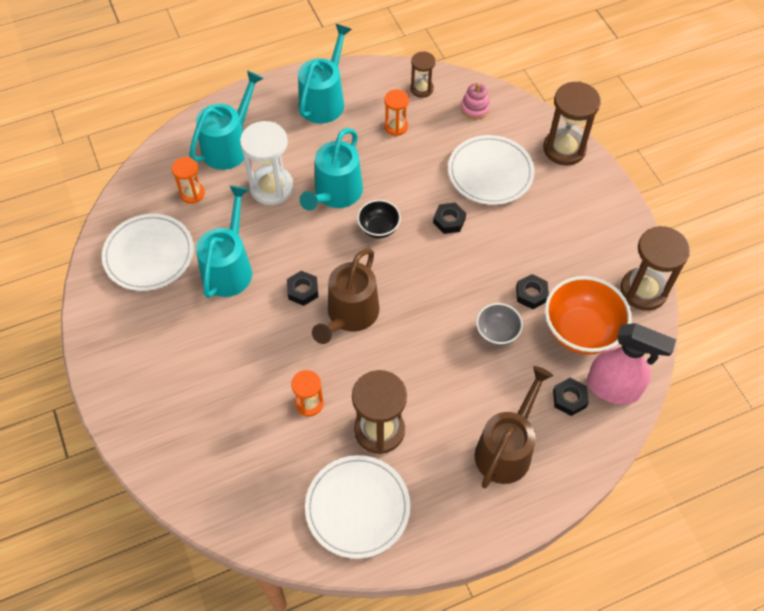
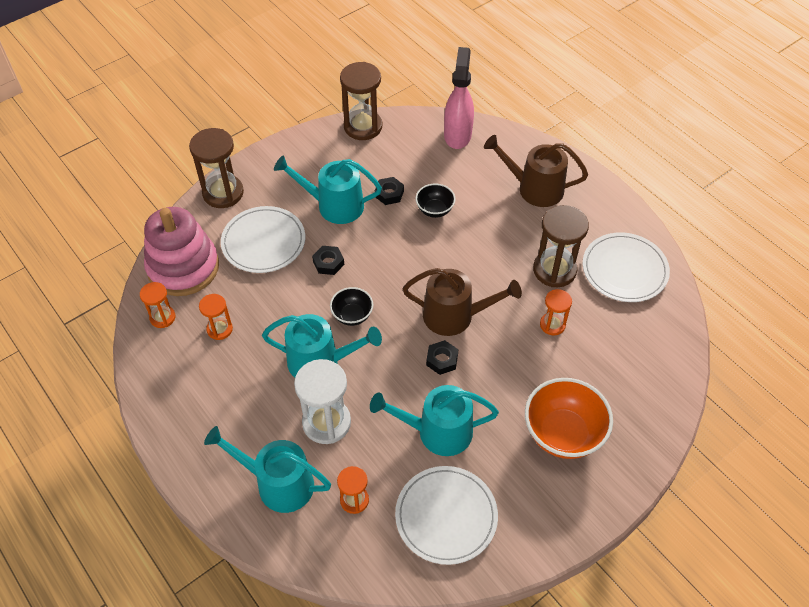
camera: 105 degrees left, 5 degrees down
turquoise watering can [298,24,352,124] -> turquoise watering can moved to [274,156,382,224]
brown hourglass [410,52,436,98] -> orange hourglass [140,282,176,328]
pink stacking toy [461,83,490,120] -> pink stacking toy [144,207,219,296], size x2.38
grey bowl [476,303,523,346] -> black bowl [415,184,456,218]
orange bowl [545,276,631,355] -> orange bowl moved to [525,378,613,459]
black nut [553,378,589,416] -> none

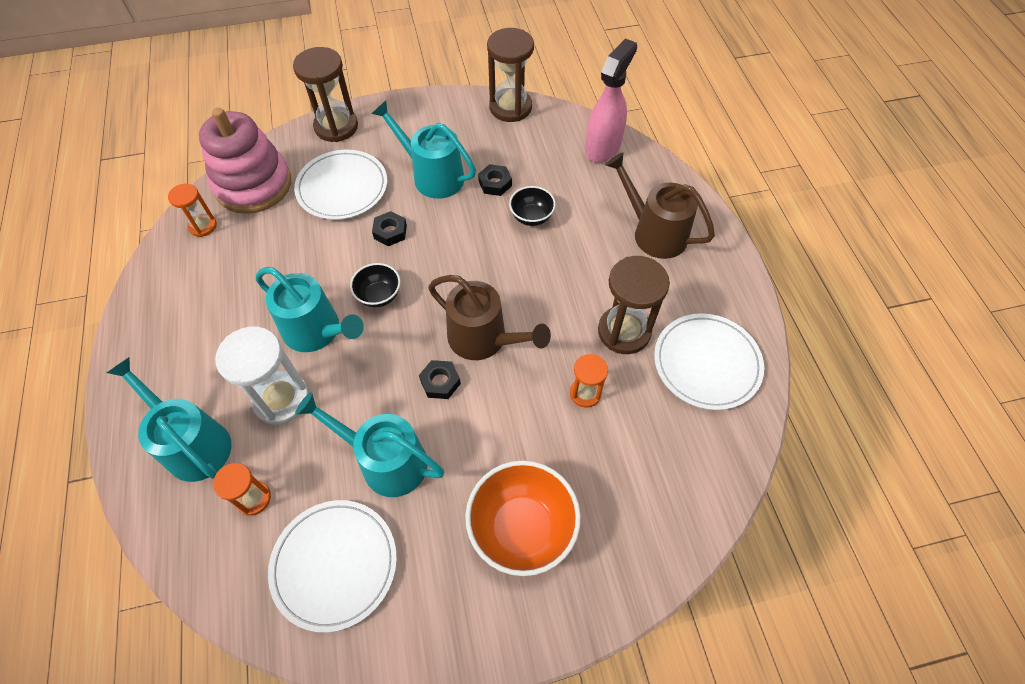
camera: 25 degrees right, 5 degrees up
orange hourglass [199,294,233,340] -> none

